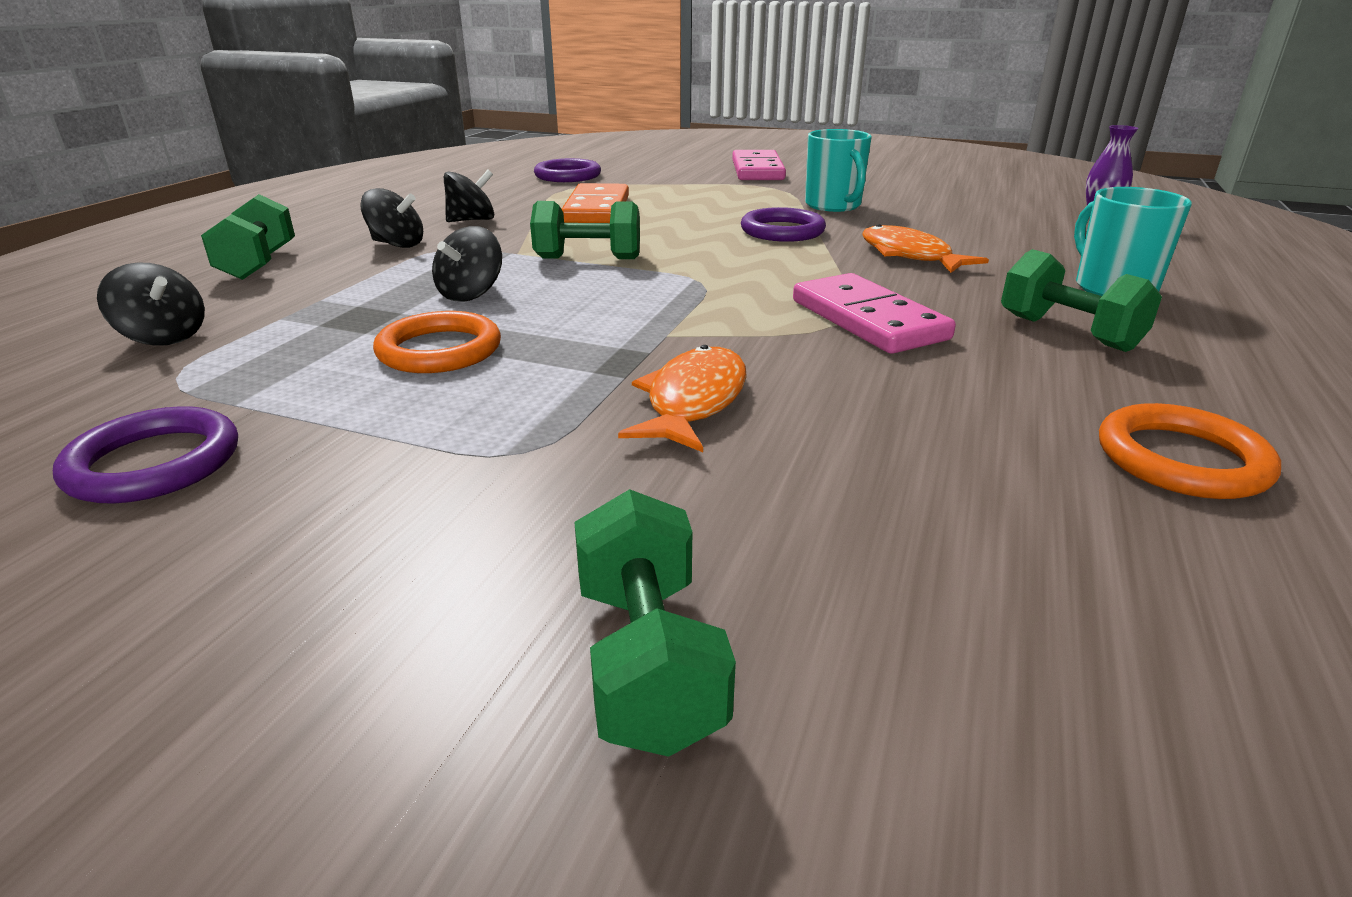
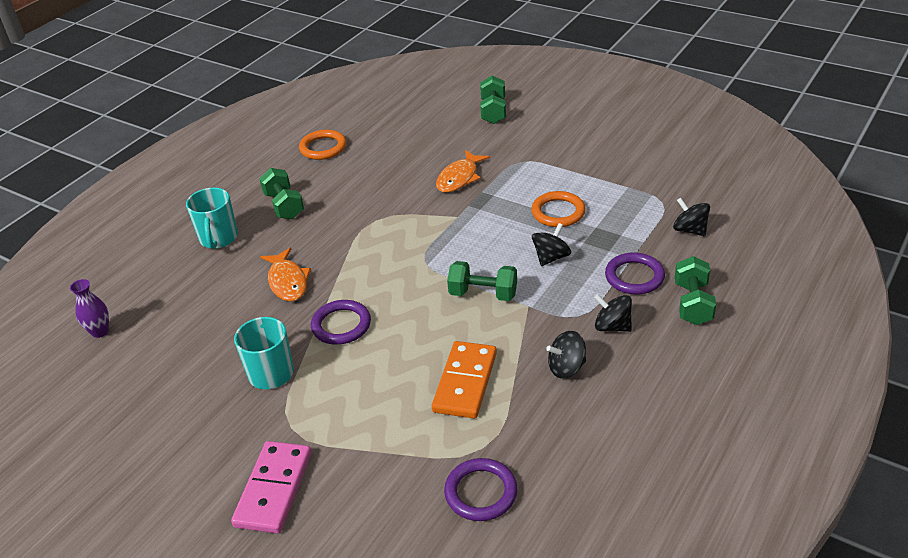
camera: 165 degrees left, 10 degrees up
purple ring [53,406,238,504] -> purple ring moved to [605,252,665,295]
pink domino [793,273,956,354] -> none

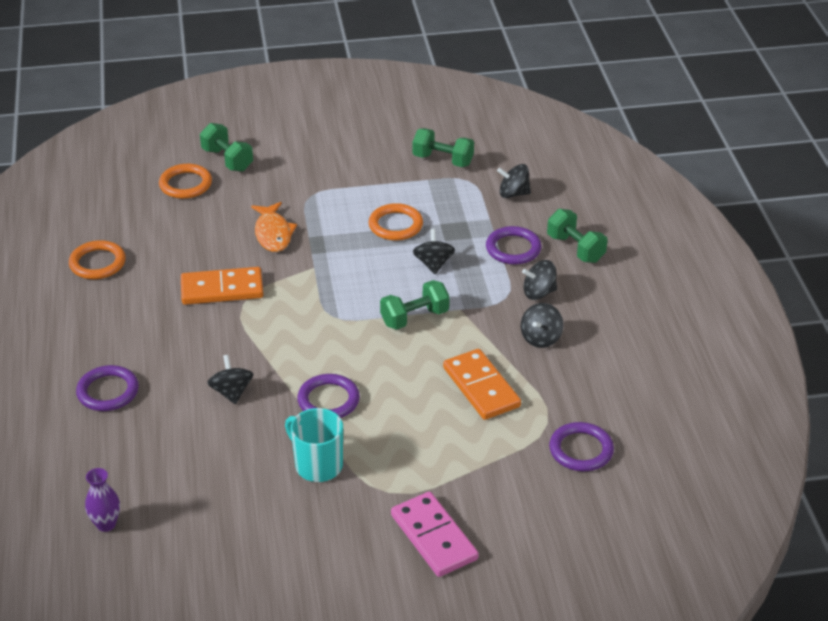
camera: 45 degrees left, 0 degrees up
turquoise mug [186,188,238,249] -> purple ring [76,365,139,411]
green dumbbell [259,168,304,219] -> green dumbbell moved to [413,128,474,167]
orange fish [261,248,311,301] -> black spinning top [207,355,253,405]
none -> orange ring [159,164,212,199]
none -> orange domino [181,267,263,305]

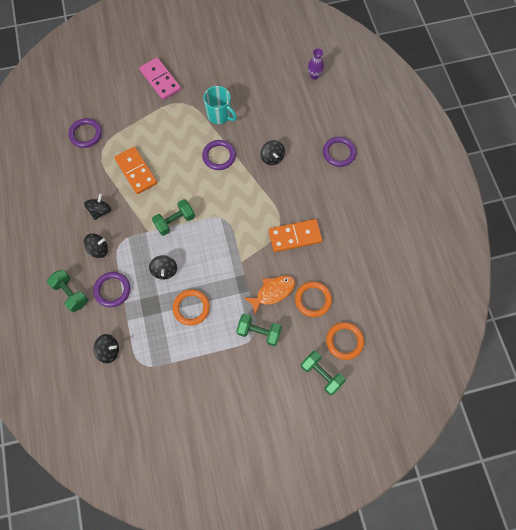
camera: 175 degrees right, 30 degrees up
orange ring [69,240,126,279] -> orange ring moved to [295,281,332,317]
orange fish [251,202,297,252] -> orange fish turned 75 degrees clockwise [244,276,295,315]
green dumbbell [413,128,474,167] -> green dumbbell moved to [236,314,282,346]

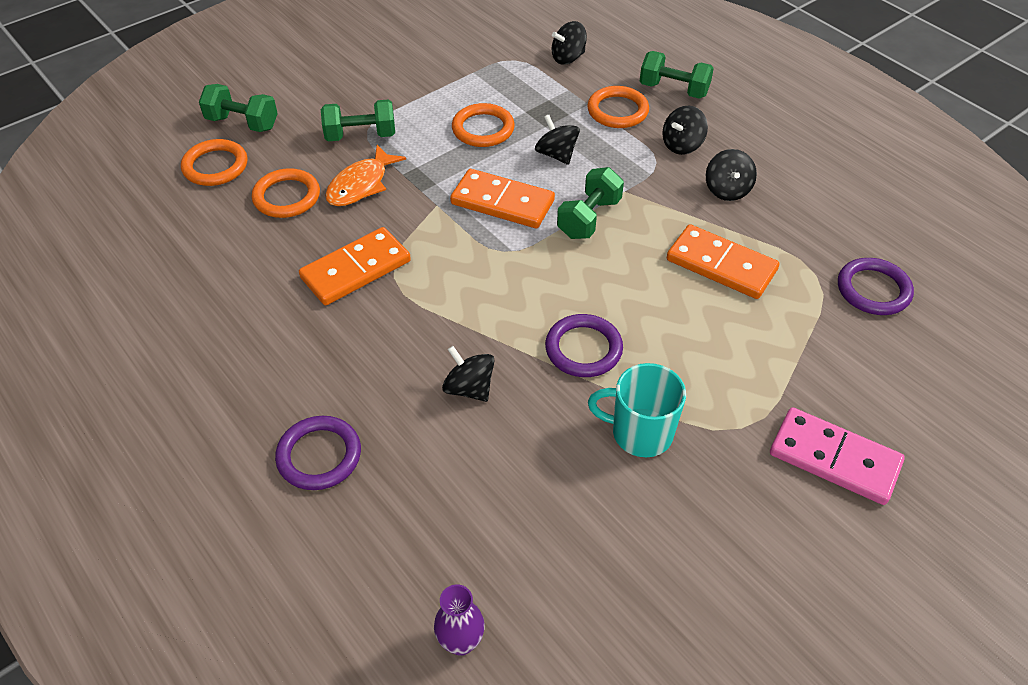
camera: 155 degrees right, 20 degrees down
purple ring [93,272,130,307] -> orange ring [587,86,649,128]
none -> orange domino [450,169,555,228]

